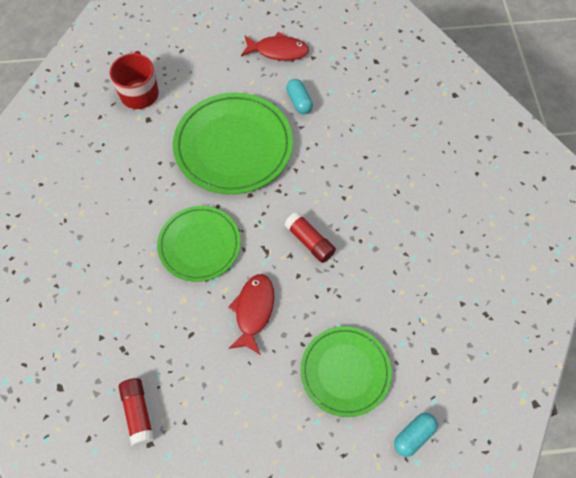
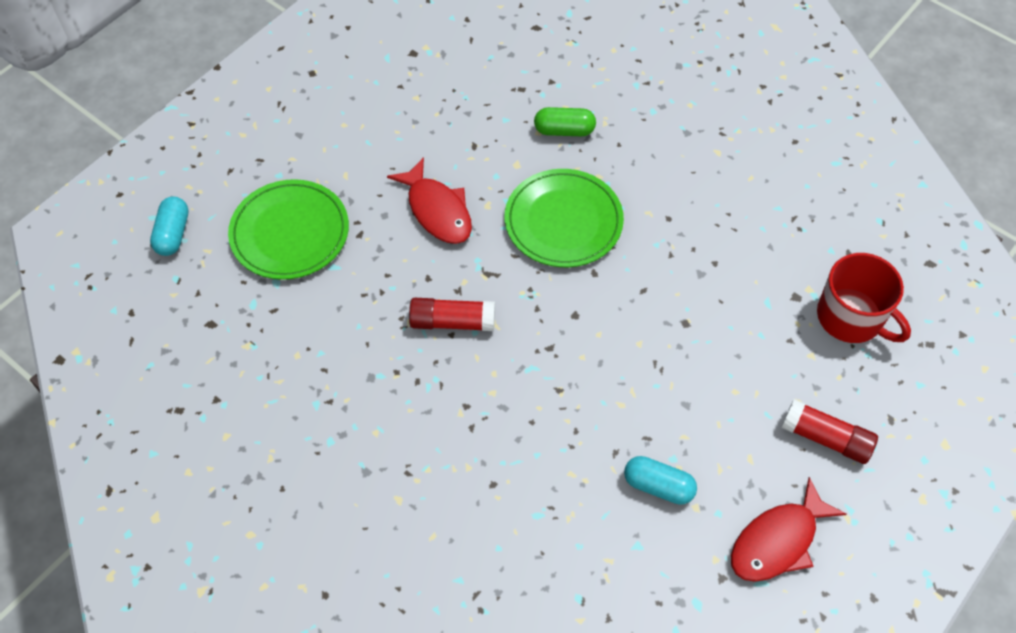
camera: 135 degrees right, 5 degrees down
red glue stick [119,378,154,446] -> red glue stick moved to [781,399,878,464]
green plate [173,93,293,194] -> none
none -> green capsule [534,107,596,136]

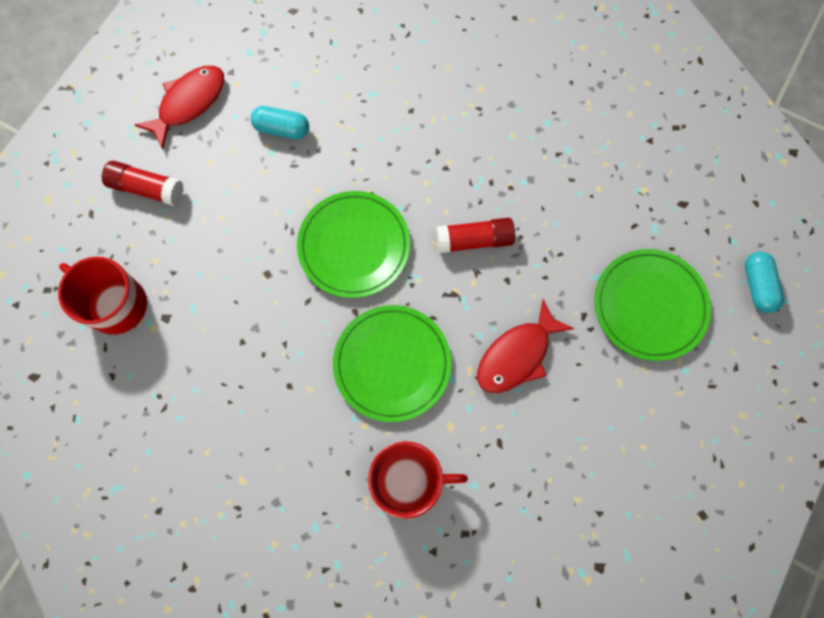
camera: 170 degrees right, 15 degrees up
red fish [387,157,472,244] -> red fish turned 90 degrees counterclockwise [477,299,575,393]
green capsule [534,107,596,136] -> red mug [368,441,468,519]
none -> green plate [297,191,410,298]

